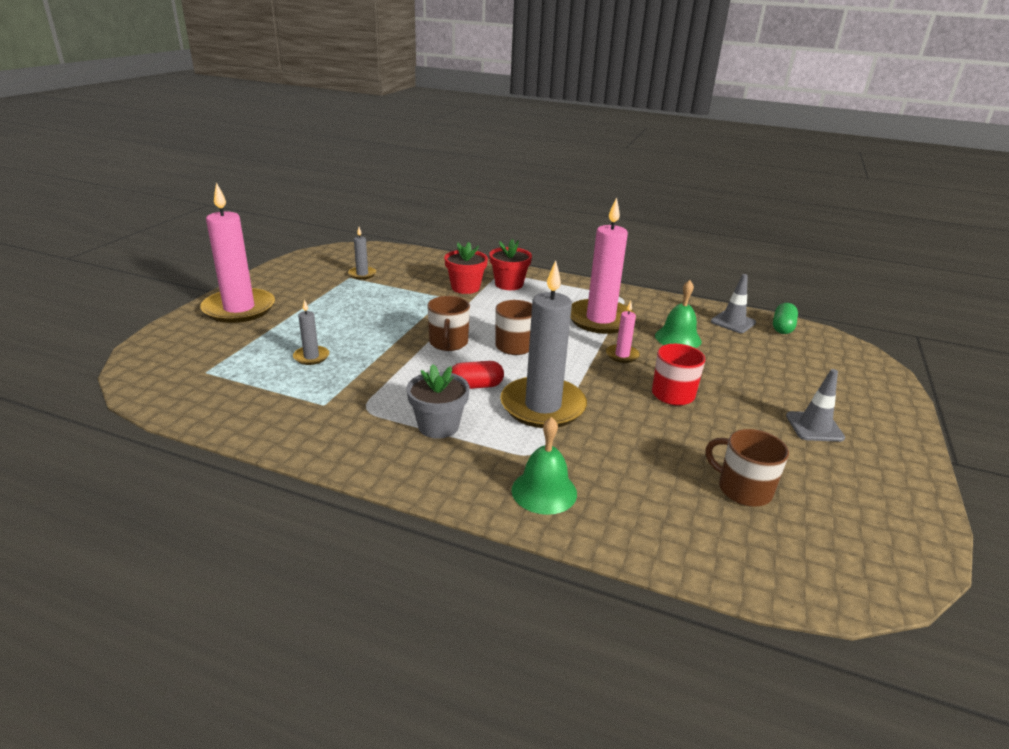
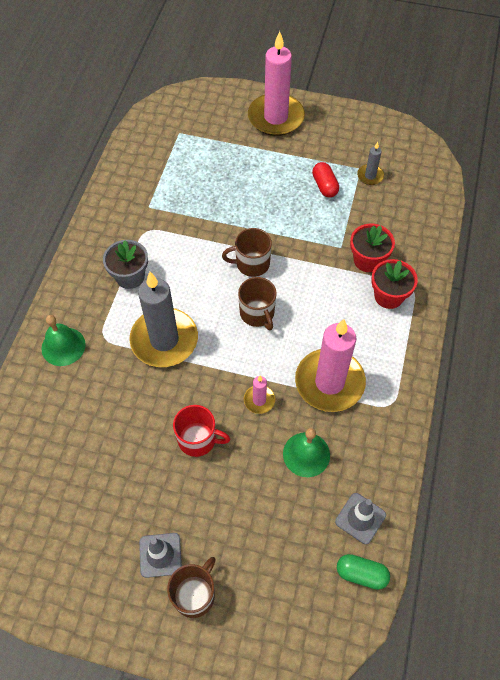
camera: 85 degrees right, 30 degrees up
grey candle [293,299,329,365] -> none
red capsule [452,361,504,389] -> red capsule moved to [312,162,339,198]
brown mug [705,429,789,507] -> brown mug moved to [167,557,216,618]

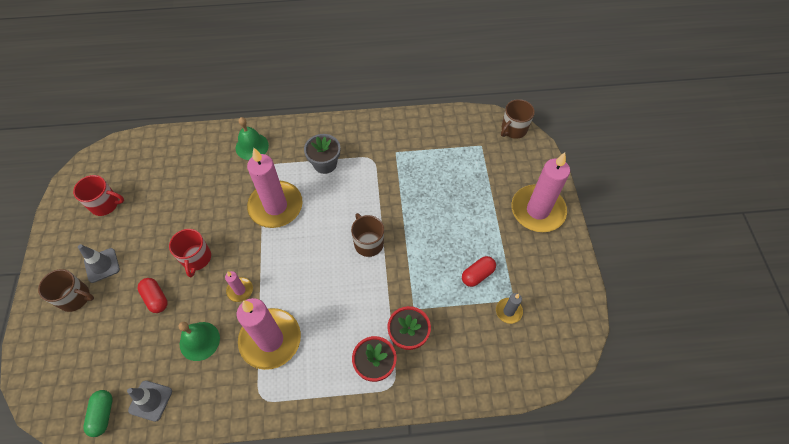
camera: 70 degrees right, 0 degrees up
grey candle [129,272,198,367] -> pink candle [247,148,303,228]
brown mug [238,277,277,330] -> brown mug moved to [501,99,535,139]
none -> red mug [73,175,124,216]
none -> red capsule [137,278,168,313]

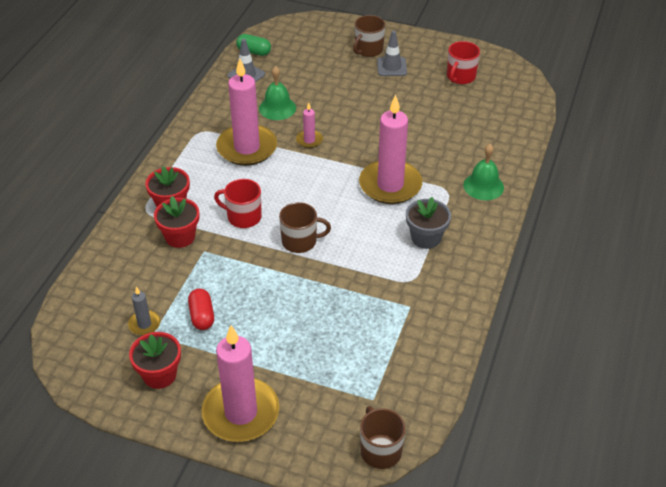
camera: 115 degrees right, 15 degrees down
red capsule [137,278,168,313] -> none
red mug [169,229,211,278] -> red mug moved to [214,179,262,228]
none -> red flower pot [129,332,181,389]

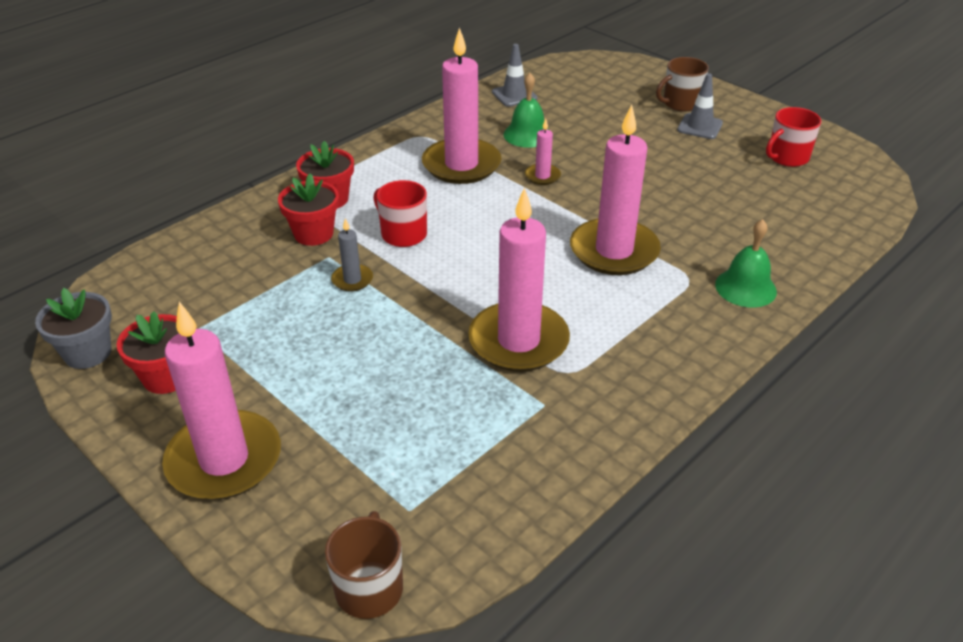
camera: 25 degrees right, 5 degrees down
grey candle [128,286,160,335] -> grey candle moved to [331,219,373,291]
red capsule [188,288,214,330] -> none
green capsule [236,34,271,56] -> none
brown mug [279,202,331,253] -> none
grey flower pot [406,197,451,249] -> grey flower pot moved to [35,288,112,369]
none -> pink candle [468,187,570,372]

